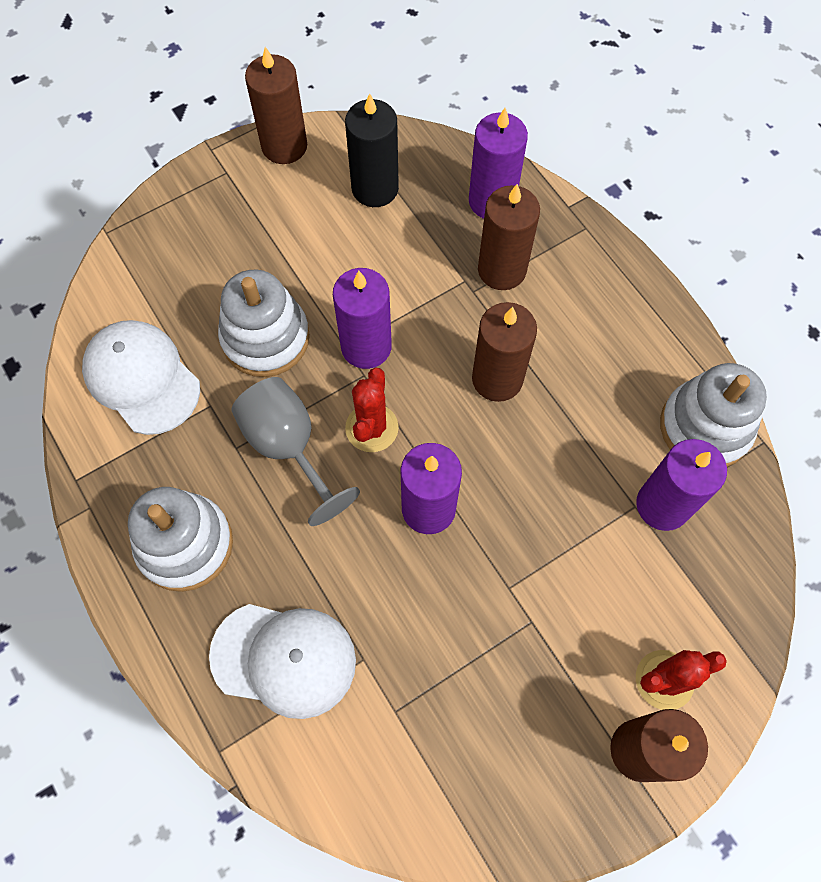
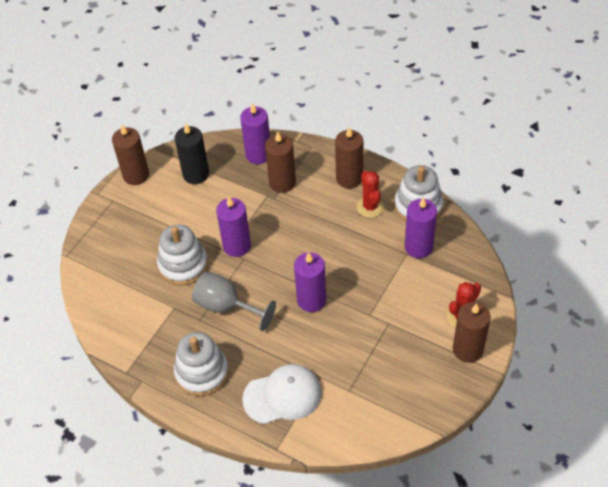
camera: 25 degrees left, 15 degrees down
white cap [82,320,200,435] -> none
red cactus [345,367,399,452] -> red cactus moved to [357,171,385,218]
brown candle [472,302,537,402] -> brown candle moved to [335,127,363,188]

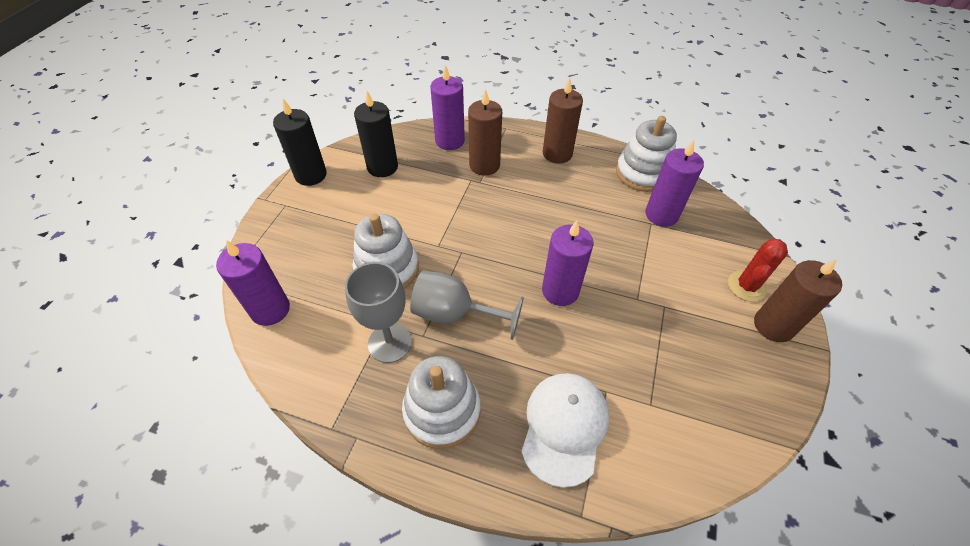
camera: 15 degrees left, 0 degrees up
brown candle [112,125,149,185] -> black candle [273,99,327,186]
purple candle [216,197,251,257] -> purple candle moved to [216,240,290,326]
white cap [242,364,322,424] -> white cap turned 45 degrees counterclockwise [521,373,609,488]
red cactus [357,171,385,218] -> none
none -> grey goblet [345,262,412,363]

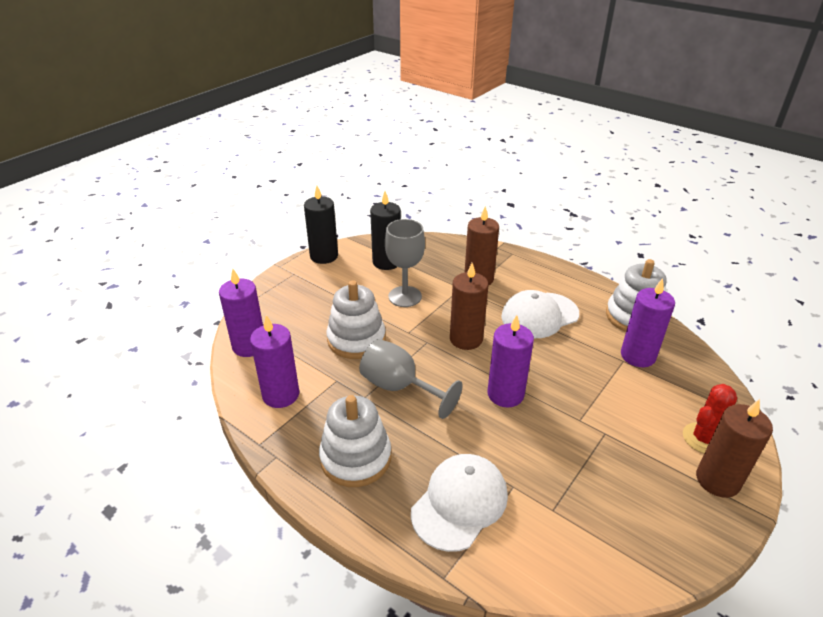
camera: 20 degrees right, 15 degrees down
grey goblet [345,262,412,363] -> grey goblet moved to [385,219,425,307]
purple candle [430,64,465,150] -> purple candle moved to [250,315,299,408]
brown candle [543,78,583,164] -> brown candle moved to [450,263,488,350]
none -> white cap [501,290,579,338]

